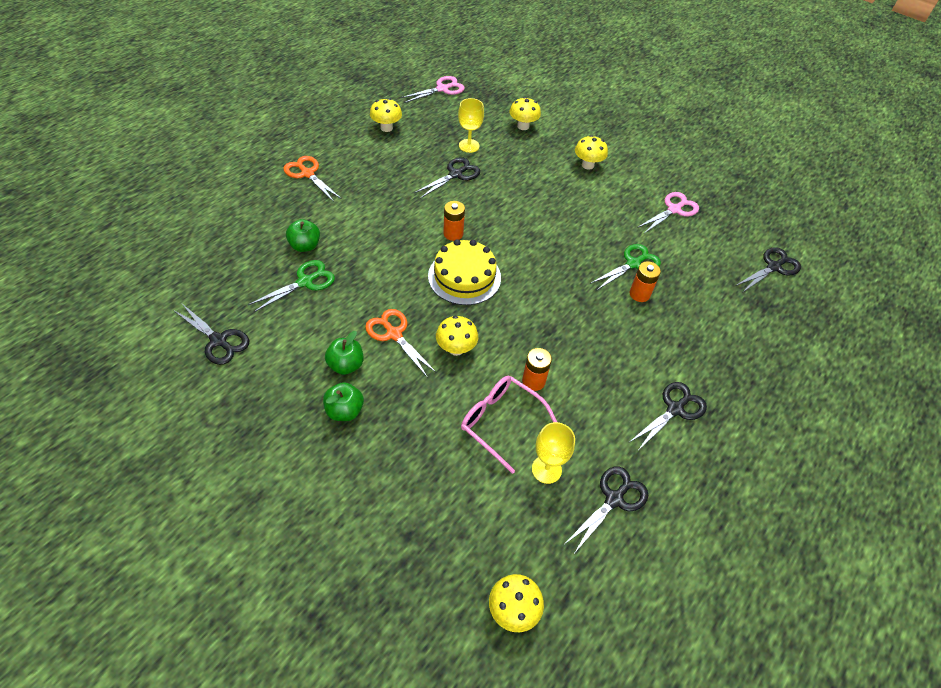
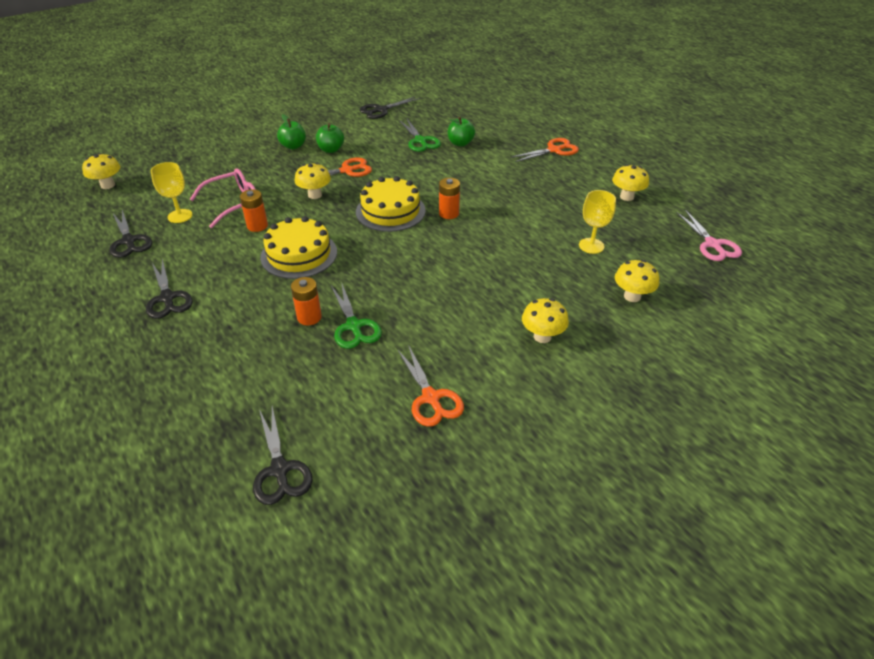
camera: 110 degrees right, 10 degrees down
black scissors [414,157,480,198] -> none
pink scissors [637,192,699,233] -> orange scissors [397,345,464,427]
none -> yellow cake [260,216,337,279]

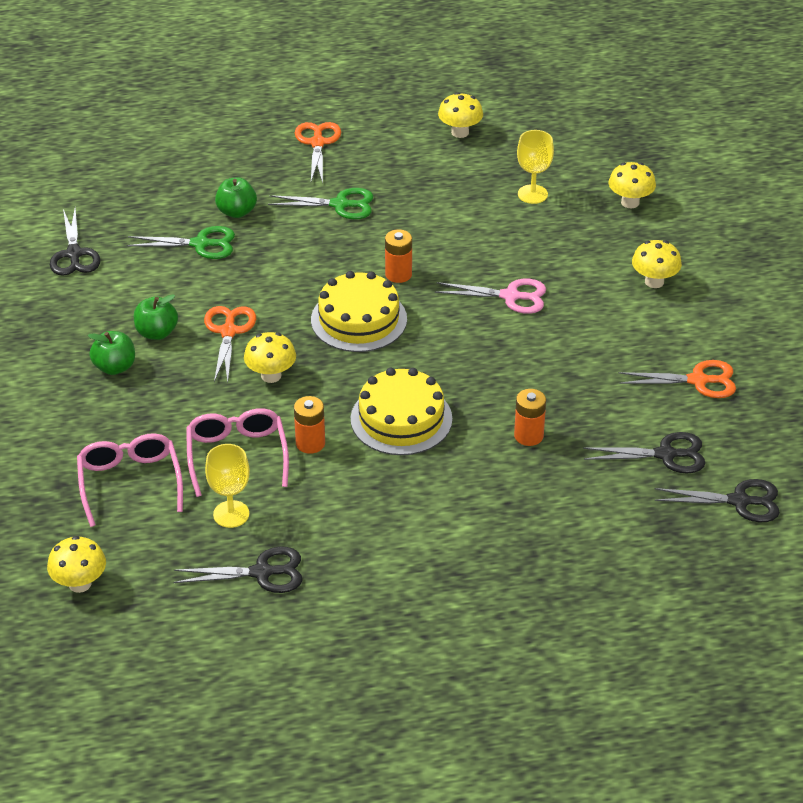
camera: 65 degrees left, 0 degrees up
black scissors [146,259,193,319] -> black scissors moved to [583,432,705,474]
green scissors [331,284,382,349] -> green scissors moved to [268,188,374,219]
pink scissors [677,210,742,261] -> pink scissors moved to [435,279,546,314]
none -> pink glasses [77,433,183,527]

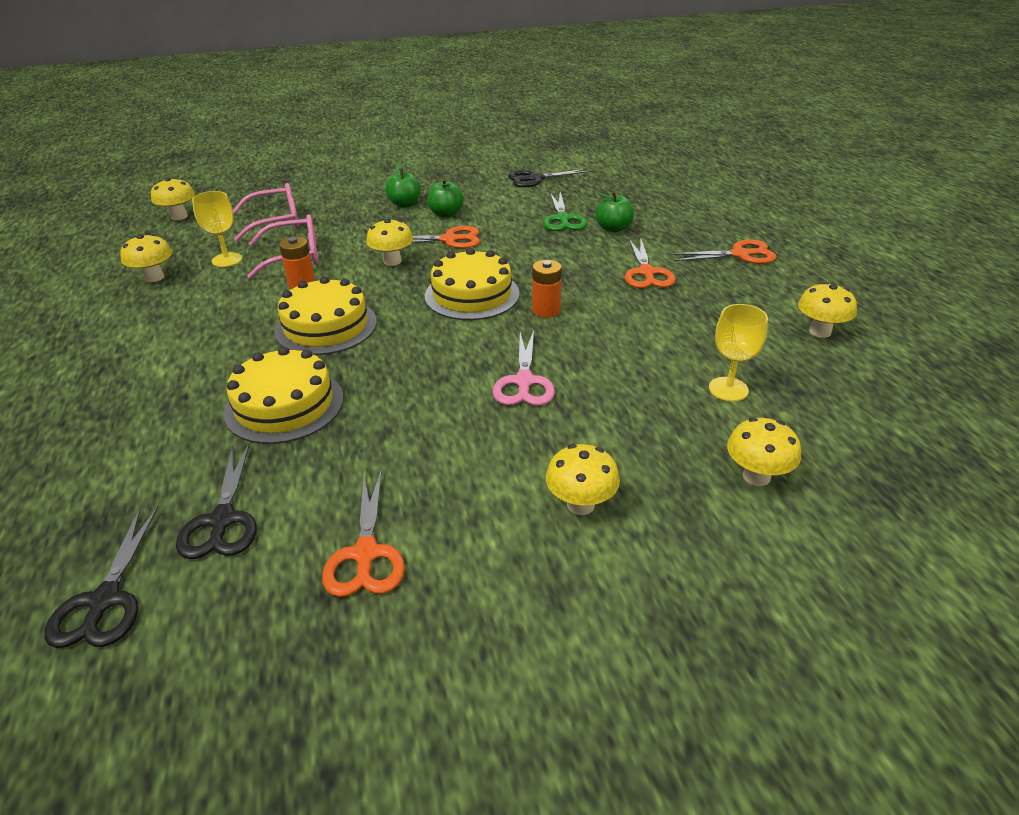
camera: 85 degrees right, 5 degrees down
black scissors [174,546,302,593] -> yellow mushroom [120,234,172,282]
green scissors [268,188,374,219] -> orange scissors [625,239,676,288]
orange battery [514,389,546,446] -> yellow cake [224,347,343,444]

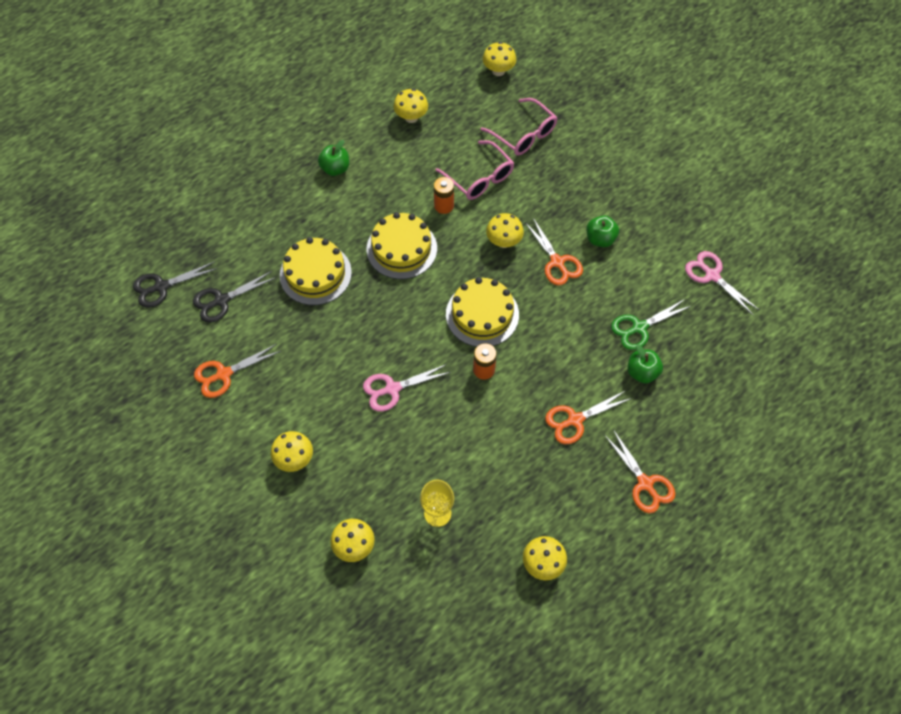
camera: 65 degrees right, 25 degrees up
yellow goblet [192,191,242,267] -> none
green apple [386,163,421,208] -> green apple moved to [318,140,349,176]
black scissors [508,169,591,187] -> pink scissors [685,251,759,315]

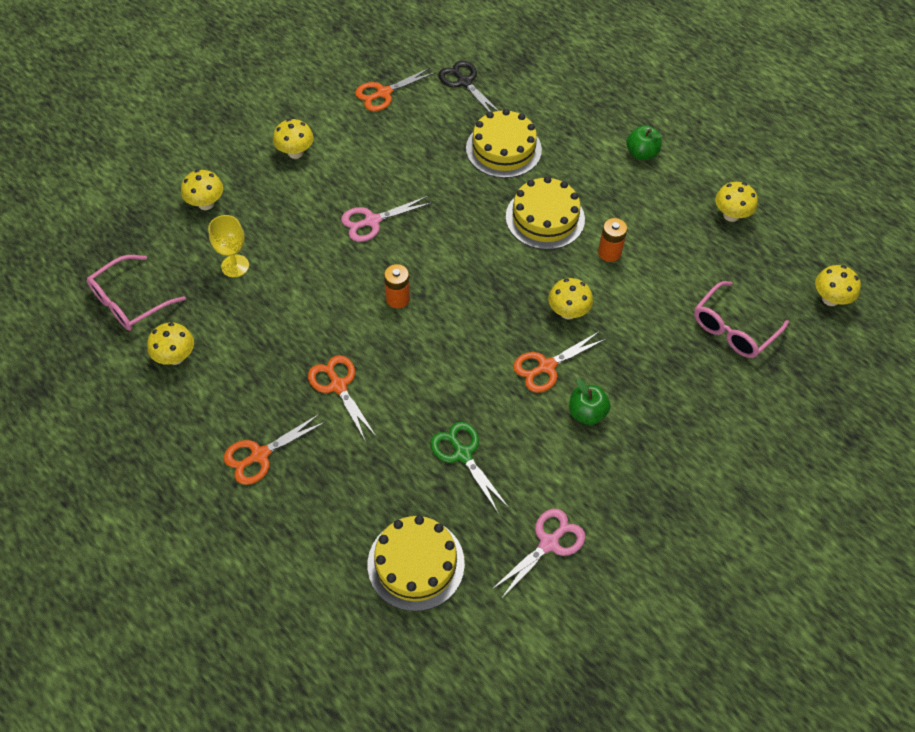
camera: 85 degrees right, 5 degrees down
black scissors [133,261,218,308] -> none
orange scissors [194,344,281,398] -> orange scissors turned 90 degrees counterclockwise [355,67,436,111]
pink scissors [363,364,451,412] -> pink scissors turned 90 degrees counterclockwise [341,196,432,242]
pink glasses [435,140,514,200] -> pink glasses moved to [87,255,186,331]
yellow cake [446,277,519,347] -> yellow cake moved to [368,515,465,611]
green apple [628,344,663,384] -> none

